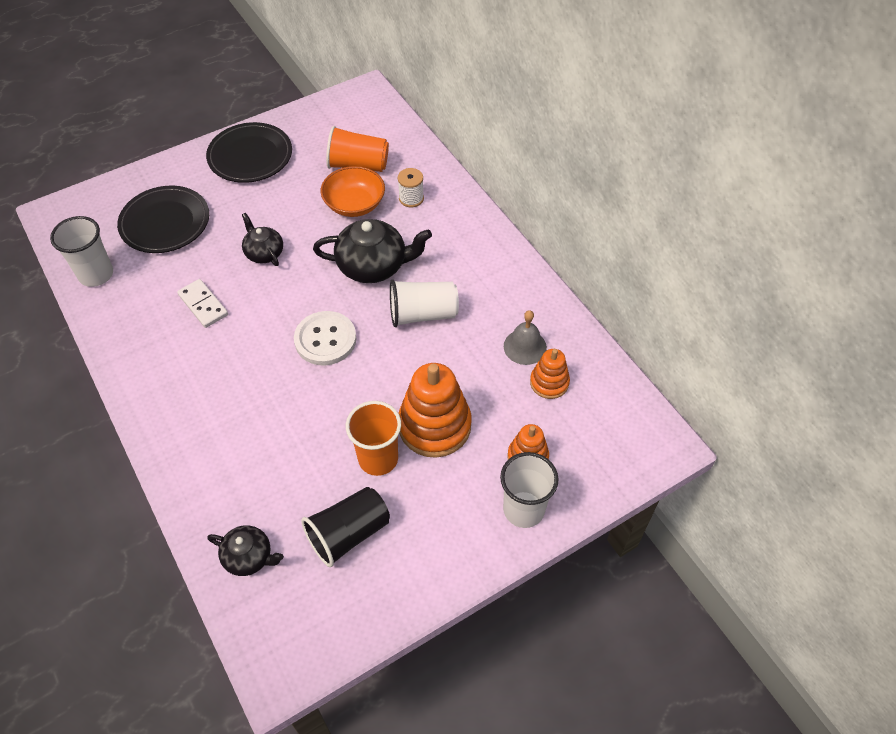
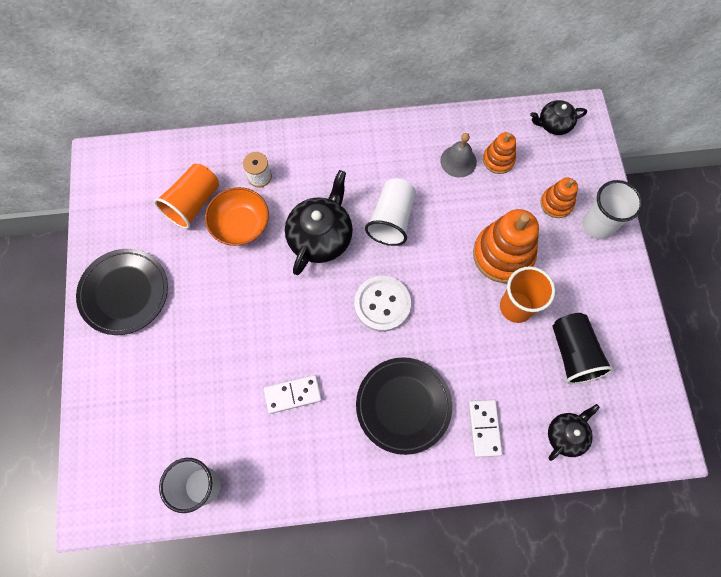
camera: 65 degrees left, 15 degrees up
black plate [117,186,209,253] -> black plate moved to [356,357,452,455]
black teapot [242,213,283,266] -> black teapot moved to [530,100,587,135]
none -> white domino [468,400,502,457]

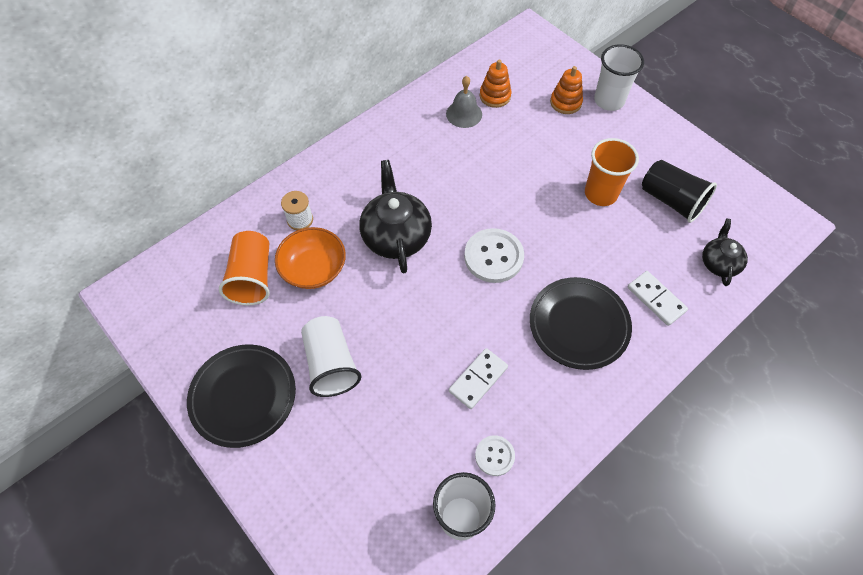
camera: 35 degrees left, 10 degrees down
white cup [365,178,416,246] -> white cup moved to [301,316,361,397]
orange stacking toy [473,209,539,283] -> none
black teapot [530,100,587,135] -> none
none -> white button [475,435,515,476]

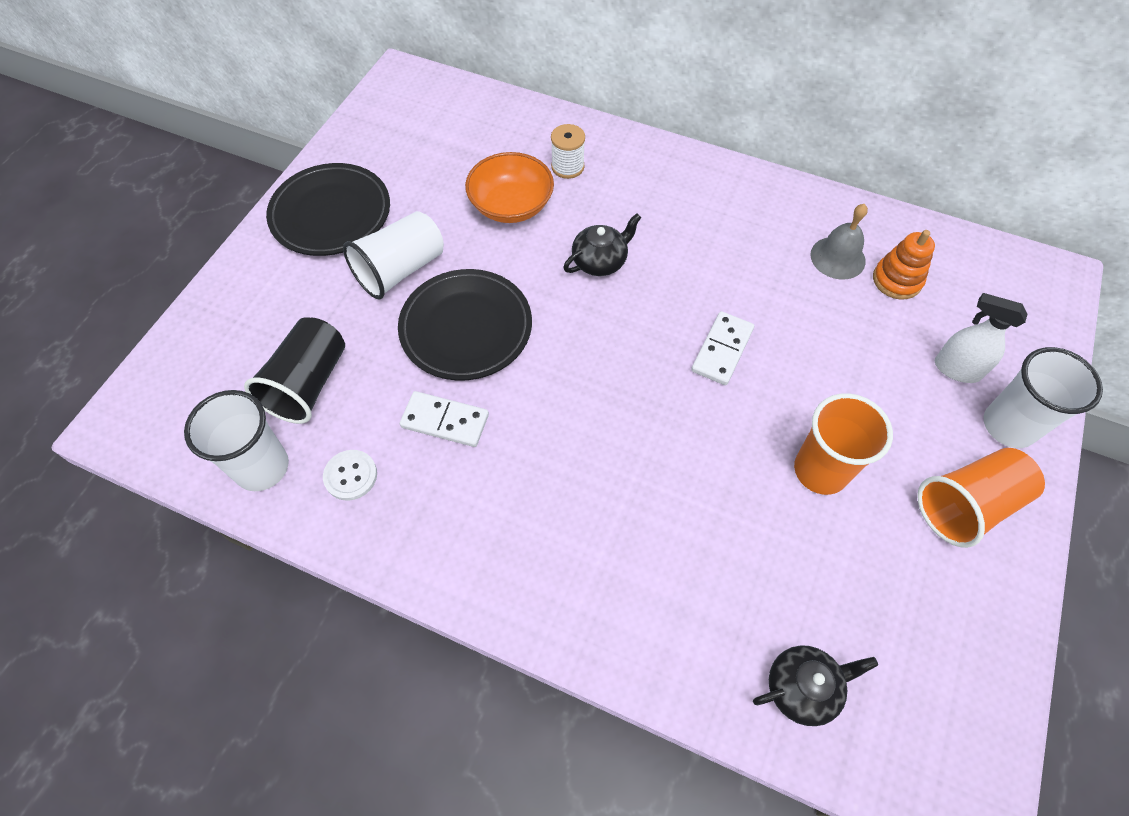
camera: 65 degrees right, 0 degrees up
orange cup [219,231,270,305] -> orange cup moved to [917,448,1045,548]
black teapot [359,160,432,273] -> black teapot [563,213,642,276], size x0.58
white button [464,228,524,283] -> none
black plate [530,277,632,370] -> black plate moved to [398,269,532,381]
orange stacking toy [550,66,583,114] -> white spray bottle [935,293,1027,383]
white domino [628,271,688,326] -> white domino moved to [691,311,754,385]
black cup [642,160,717,223] -> black cup moved to [244,317,345,424]

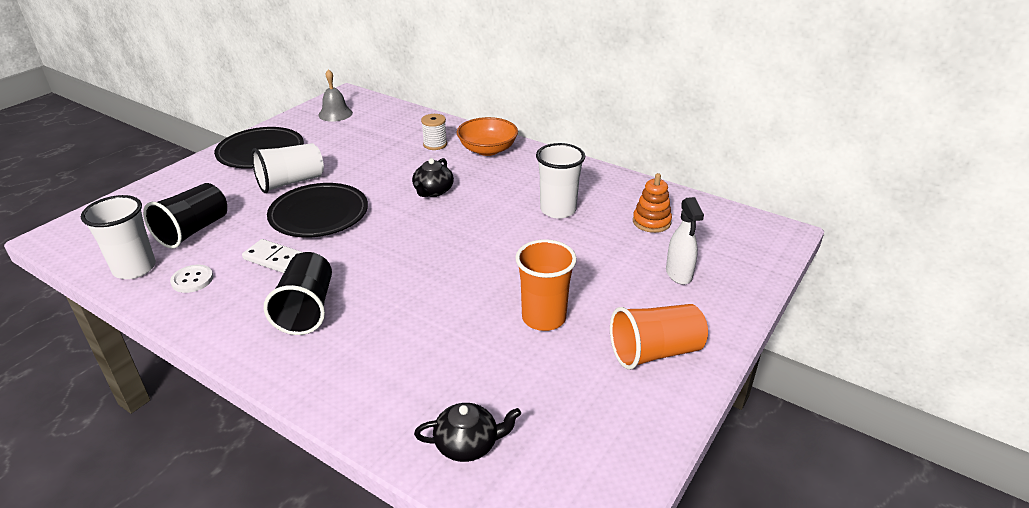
camera: 10 degrees right, 25 degrees down
orange bowl [465,152,554,223] -> orange bowl moved to [457,117,518,156]
black teapot [563,213,642,276] -> black teapot turned 135 degrees clockwise [412,158,454,197]
white domino [691,311,754,385] -> none
grey bell [811,204,868,280] -> grey bell moved to [318,69,353,122]
white spray bottle [935,293,1027,383] -> white spray bottle turned 135 degrees counterclockwise [666,197,704,285]
white cup [984,347,1103,448] -> white cup moved to [536,143,585,219]
none -> black cup [264,252,332,335]

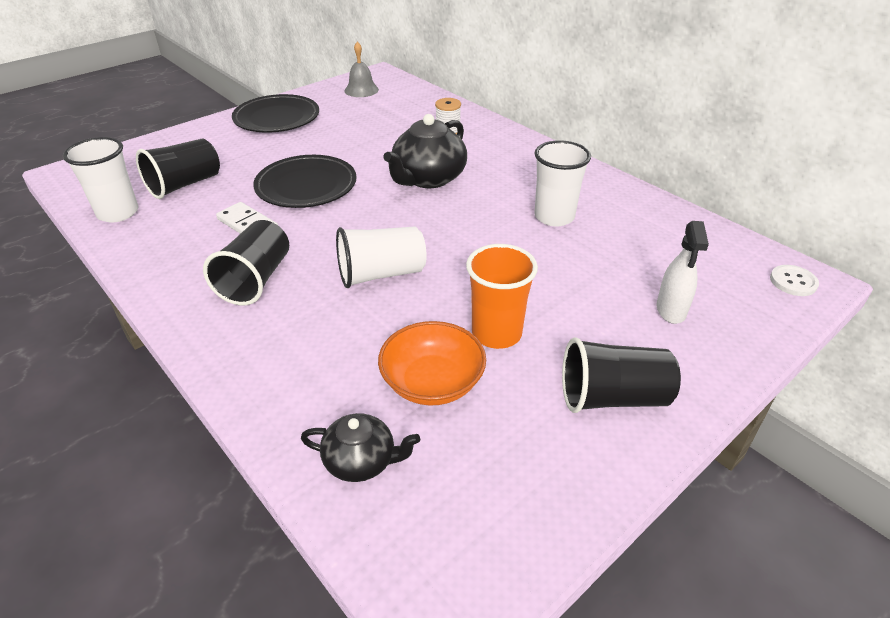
camera: 15 degrees right, 5 degrees up
white button [170,265,213,293] -> white button moved to [770,265,819,296]
white cup [251,143,324,193] -> white cup moved to [336,227,427,288]
black teapot [412,158,454,197] -> black teapot [383,114,467,188], size x1.71
orange bowl [457,117,518,156] -> orange bowl moved to [378,321,486,406]
orange cup [610,304,708,370] -> black cup [562,337,681,413]
orange stacking toy [633,173,672,233] -> none

